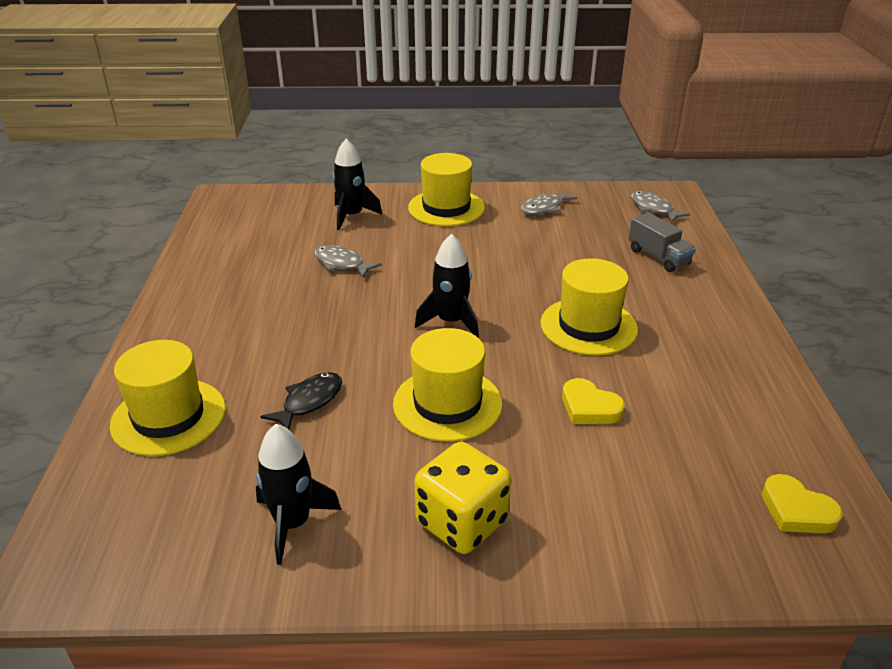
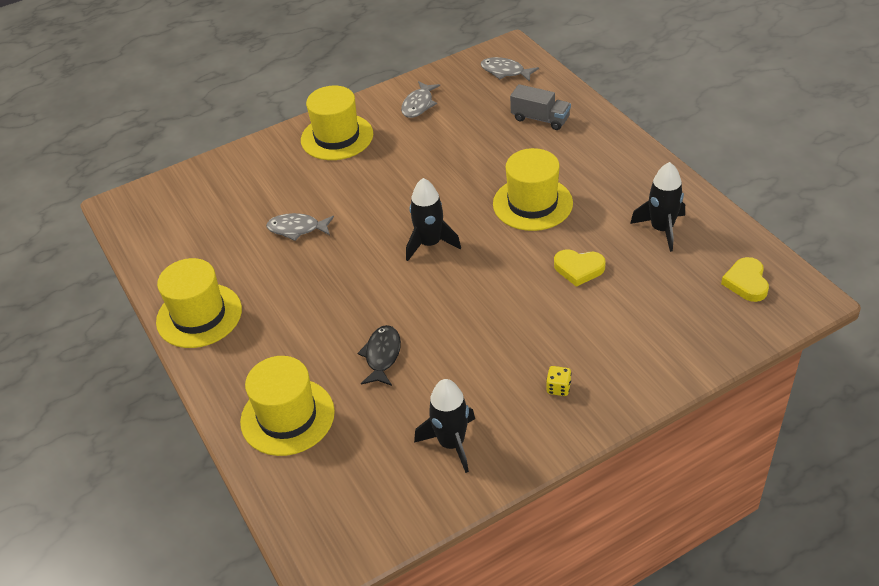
camera: 25 degrees left, 10 degrees up
black rocket [333,139,382,230] -> black rocket moved to [630,162,685,252]
yellow hat [393,328,502,442] -> yellow hat moved to [156,258,242,348]
yellow dice [414,441,511,554] -> yellow dice [546,366,571,396], size x0.42
yellow heart [762,474,843,533] -> yellow heart turned 75 degrees clockwise [721,257,769,302]

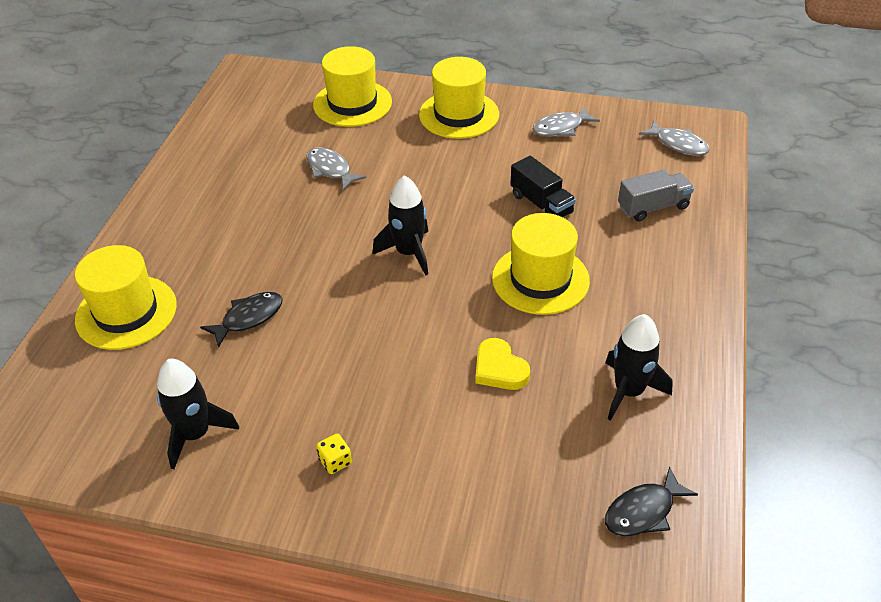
camera: 40 degrees right, 0 degrees up
yellow hat [156,258,242,348] -> yellow hat moved to [313,46,392,127]
grey fish [480,57,539,82] -> grey fish turned 150 degrees clockwise [639,120,710,156]
grey truck [510,84,571,130] -> grey truck turned 90 degrees counterclockwise [618,170,694,222]
yellow heart [721,257,769,302] -> black fish [605,466,698,536]
none -> black truck [510,156,576,217]

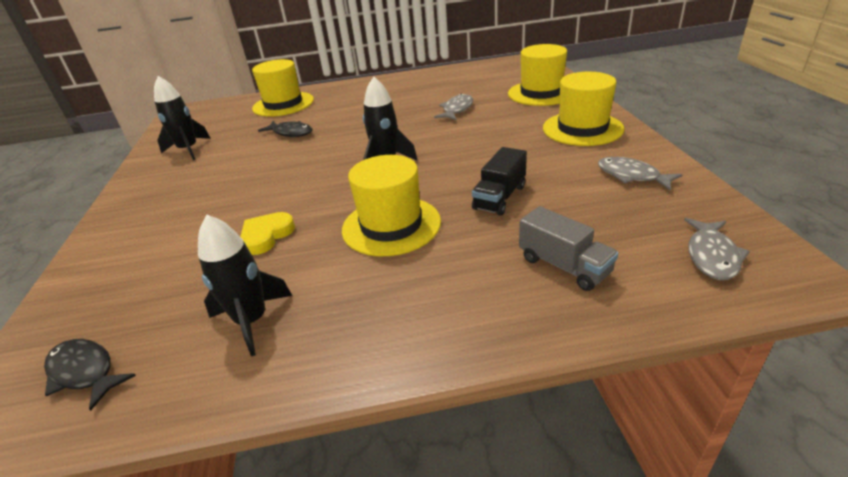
camera: 70 degrees right, 10 degrees down
yellow dice [316,433,352,474] -> none

